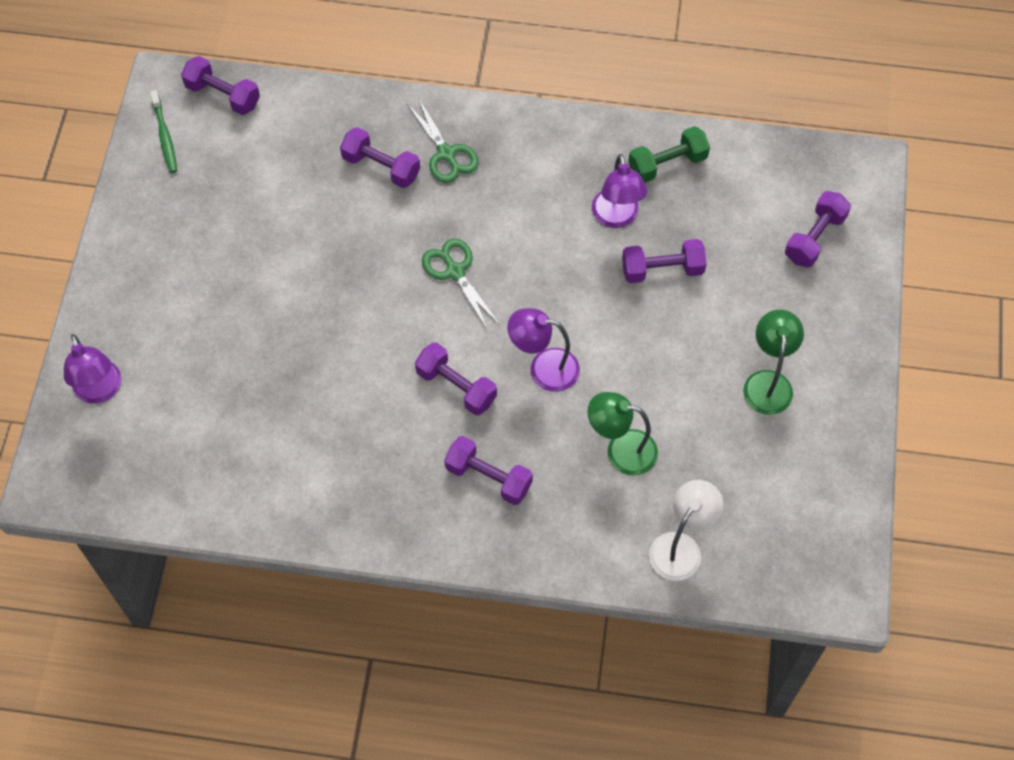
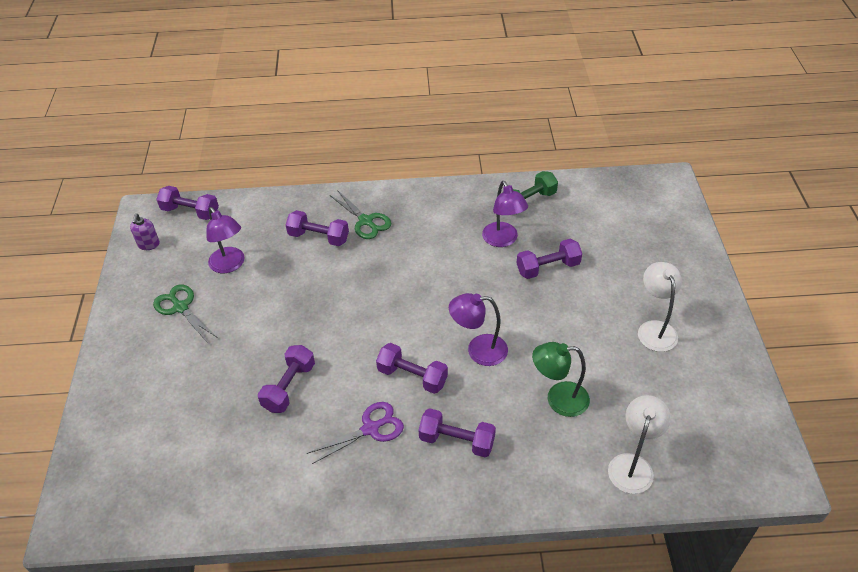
camera: 10 degrees left, 15 degrees down
purple lamp [64,334,121,404] -> purple lamp moved to [206,207,244,273]
green toothbrush [150,90,177,173] -> purple soap dispenser [130,213,160,250]
green scissors [422,238,500,330] -> green scissors moved to [153,284,218,343]
green lamp [743,310,804,415] -> white lamp [638,262,682,352]
purple dumbbell [785,191,851,267] -> purple dumbbell moved to [258,345,315,413]
none -> purple scissors [307,402,404,464]

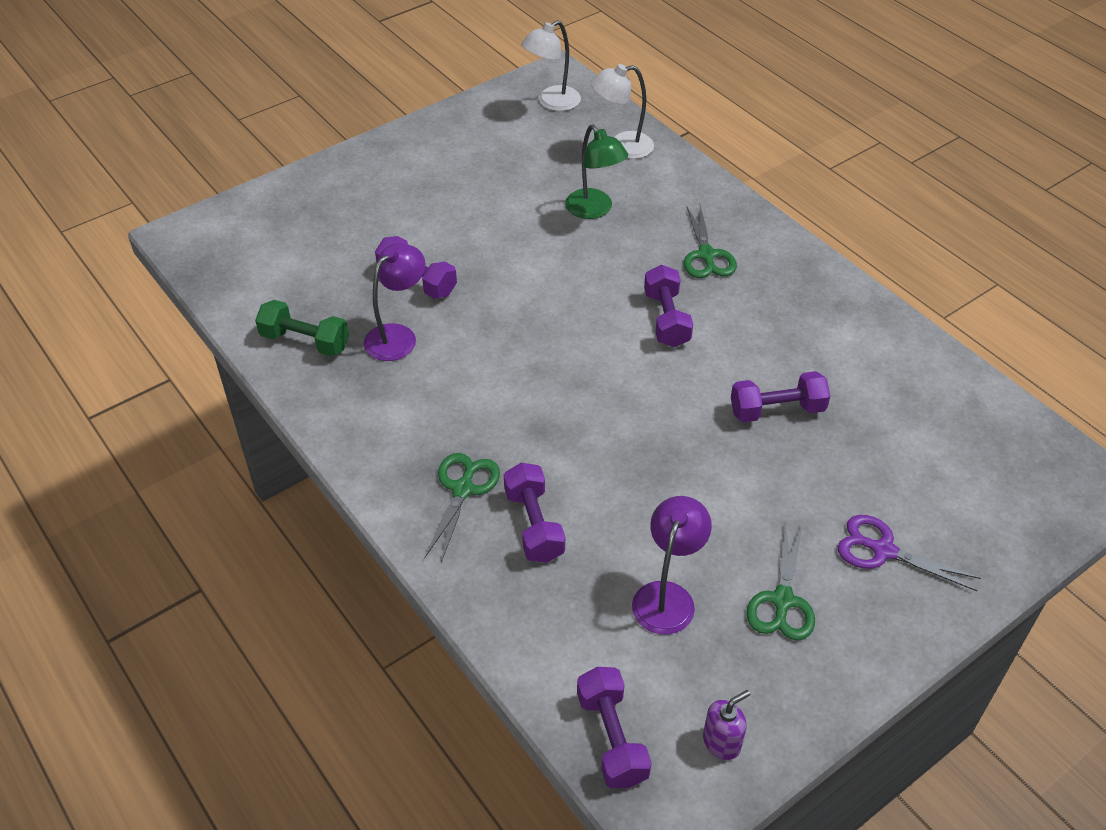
camera: 125 degrees left, 0 degrees up
purple scissors [307,402,404,464] -> purple scissors moved to [838,515,981,591]
purple dumbbell [419,408,496,457] -> green scissors [684,205,737,278]
purple lamp [449,293,508,366] -> none
white lamp [638,262,682,352] -> white lamp moved to [521,20,581,111]

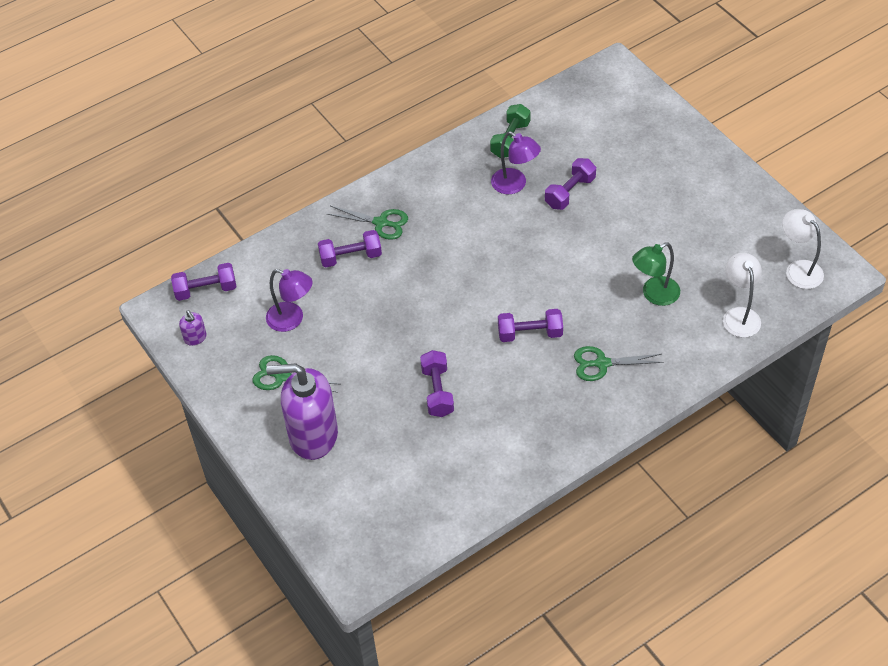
camera: 95 degrees right, 5 degrees up
purple scissors [838,515,981,591] -> purple soap dispenser [266,363,338,460]

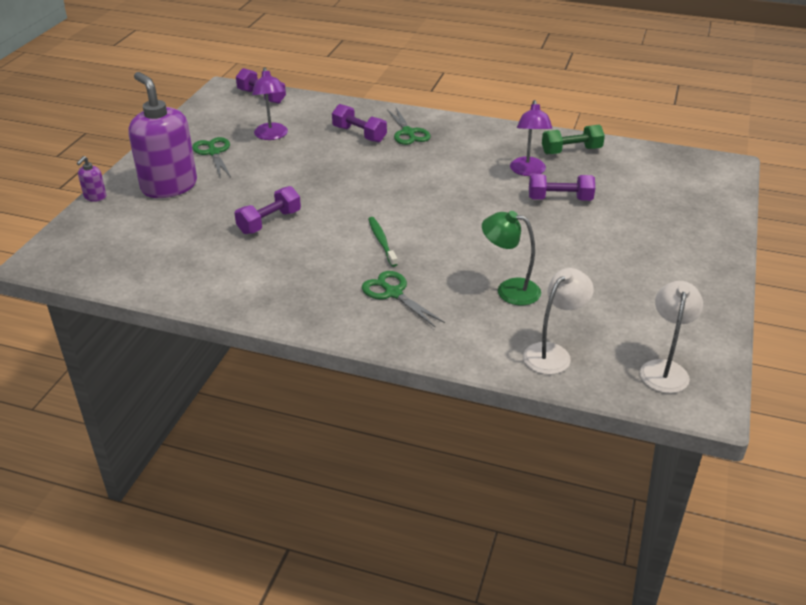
camera: 50 degrees right, 15 degrees down
purple soap dispenser [179,310,207,346] -> purple soap dispenser moved to [77,156,106,202]
purple dumbbell [498,309,563,342] -> green toothbrush [368,217,398,267]

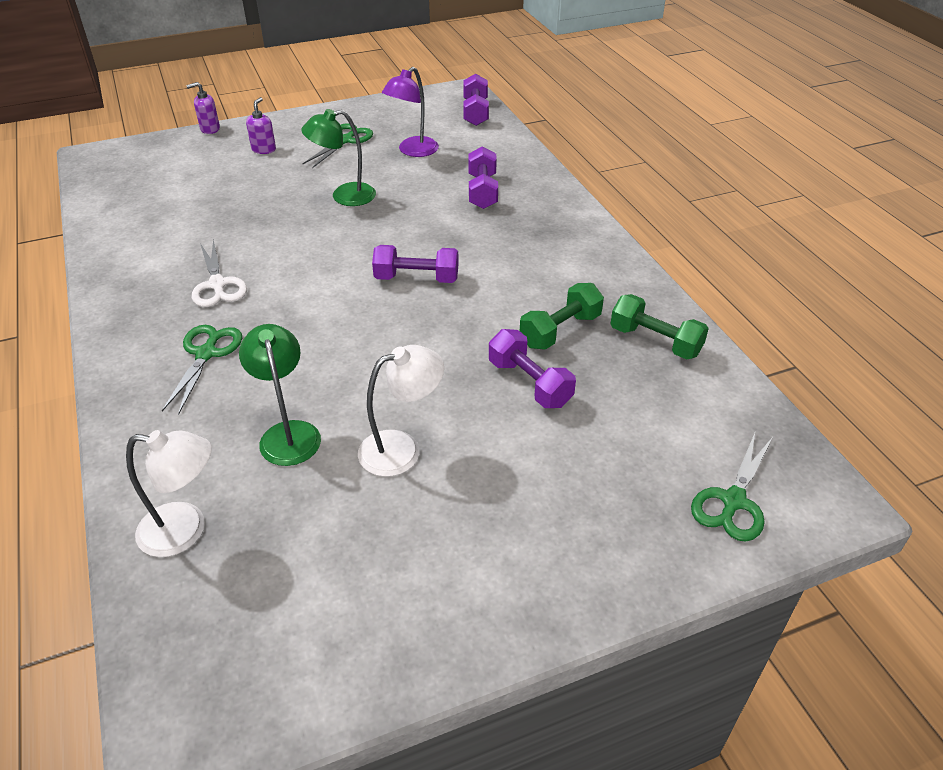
camera: 50 degrees right, 5 degrees up
purple soap dispenser [129,72,197,198] -> purple soap dispenser [246,97,276,154], size x0.41
purple dumbbell [235,186,301,234] -> purple dumbbell moved to [372,245,458,283]
green toothbrush [368,217,398,267] -> none
green scissors [387,108,431,145] -> green scissors moved to [691,433,773,542]
purple lamp [510,100,552,176] -> green dumbbell [520,283,604,350]
white lamp [640,281,703,393] -> white lamp moved to [358,345,444,477]
none -> white scissors [192,239,247,307]
none -> green lamp [301,109,376,206]

